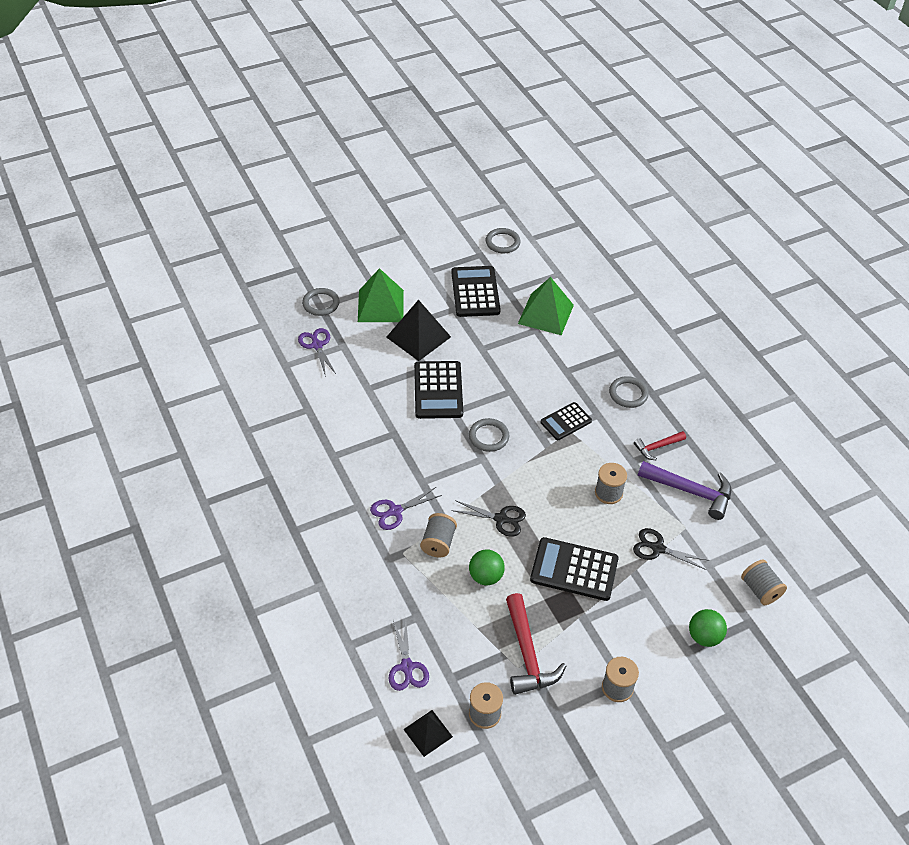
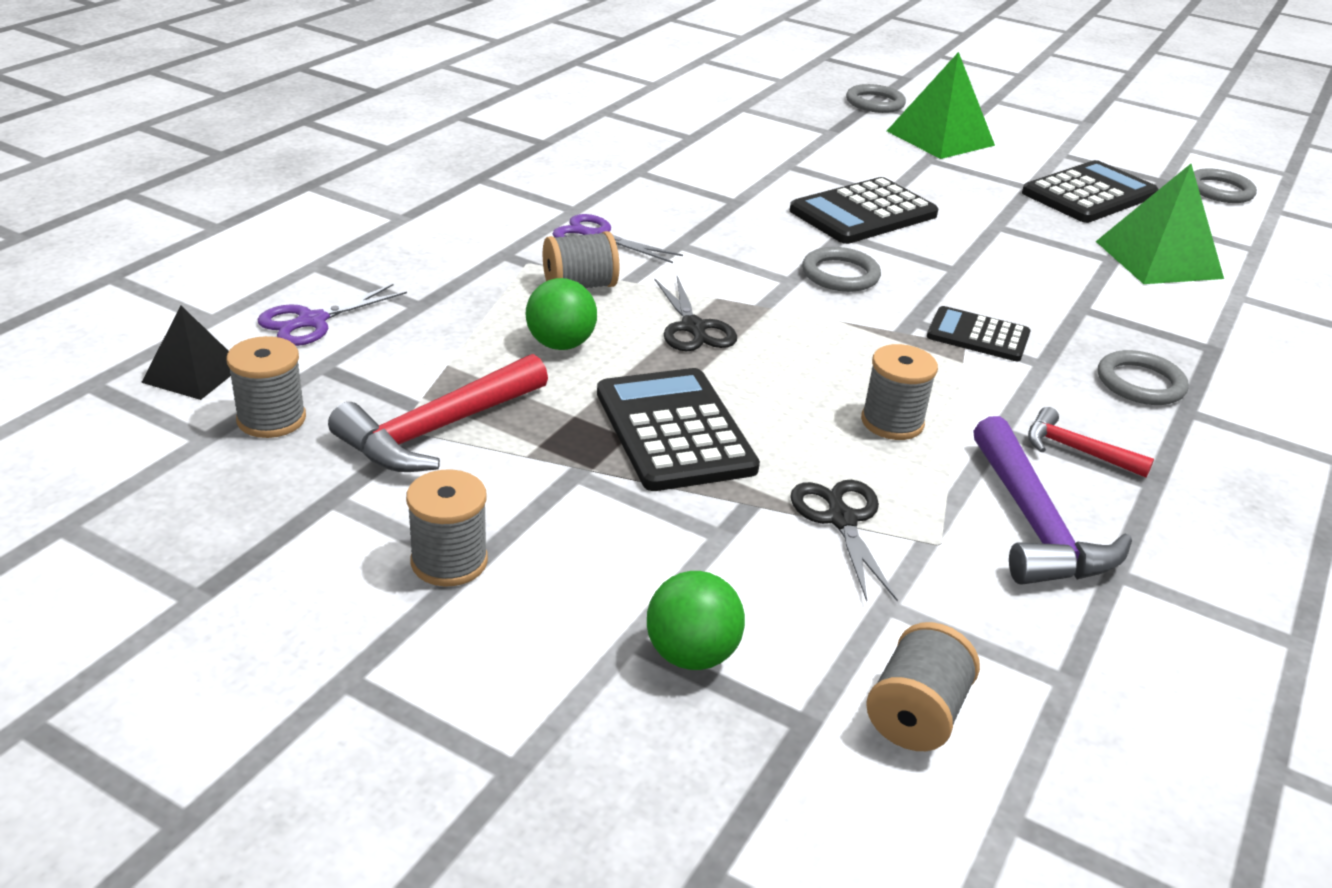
camera: 55 degrees right, 15 degrees down
purple scissors [298,328,336,377] -> none
black pyramid [386,300,451,361] -> none

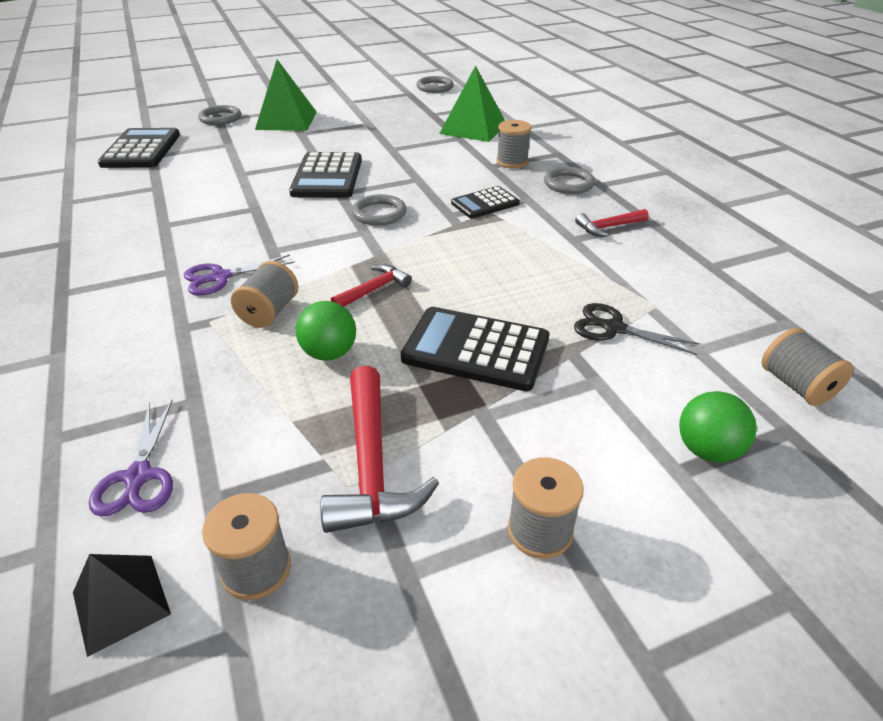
camera: 50 degrees left, 5 degrees up
black scissors [654,276,737,351] -> red hammer [331,264,412,307]
grey spool [861,344,938,440] -> grey spool moved to [496,120,532,168]
purple hammer [973,416,1132,585] -> none
black calculator [1022,160,1159,223] -> black calculator moved to [98,128,180,168]

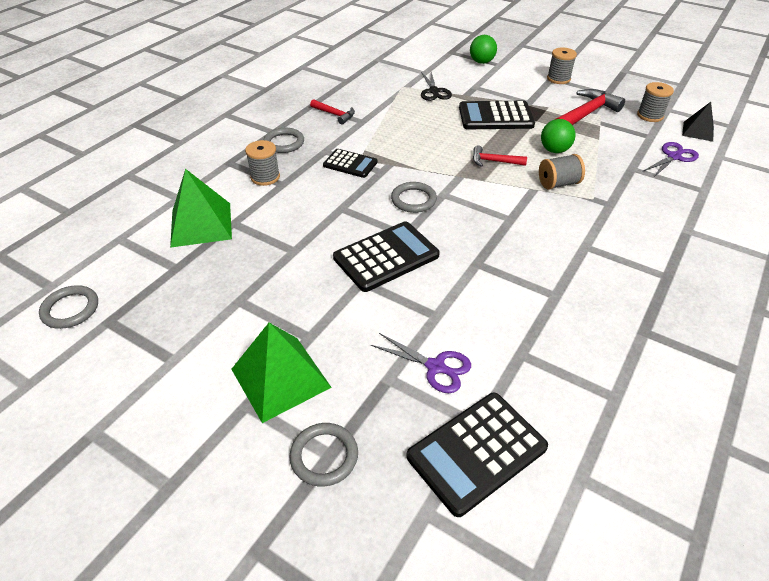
camera: 125 degrees left, 5 degrees up
purple scissors [184,254,295,295] -> purple scissors moved to [371,333,471,393]
black calculator [401,307,549,391] -> black calculator turned 105 degrees clockwise [459,101,535,129]
grey spool [761,328,854,406] -> none

